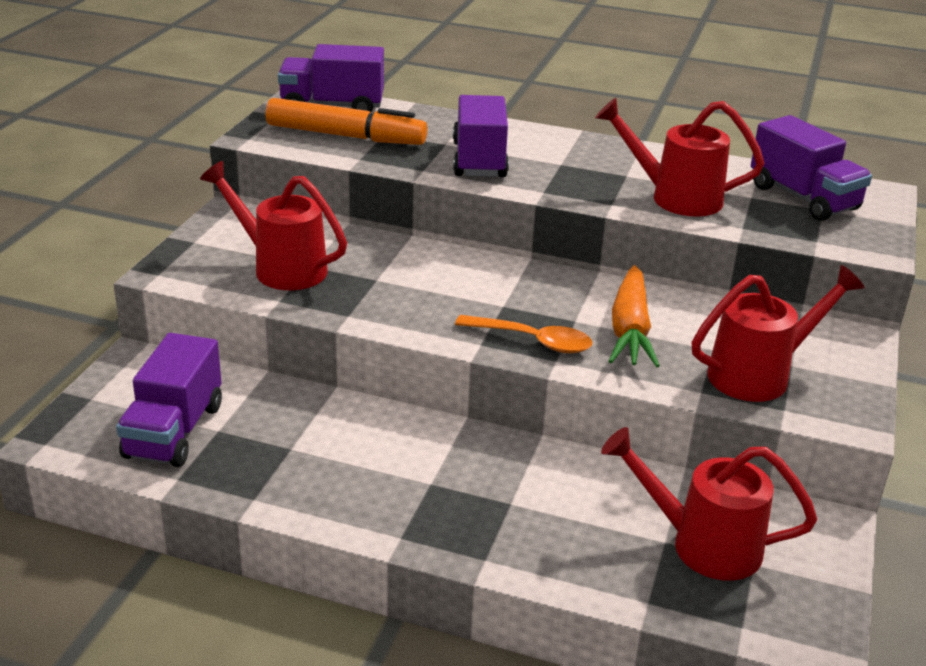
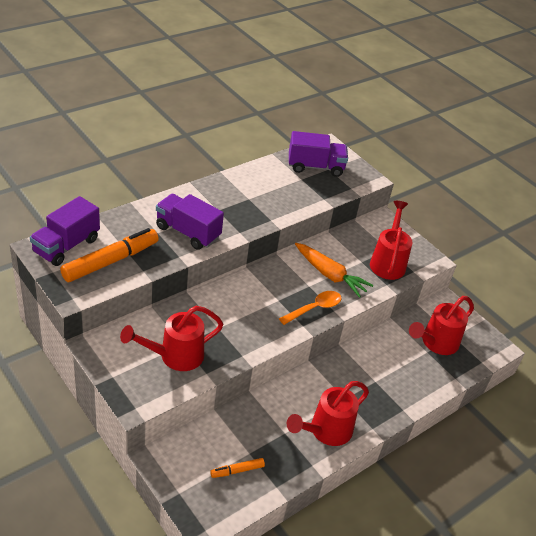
camera: 60 degrees left, 10 degrees up
purple truck [116,333,222,467] -> orange marker [210,458,265,478]
red watering can [595,98,764,216] -> red watering can moved to [287,381,369,446]

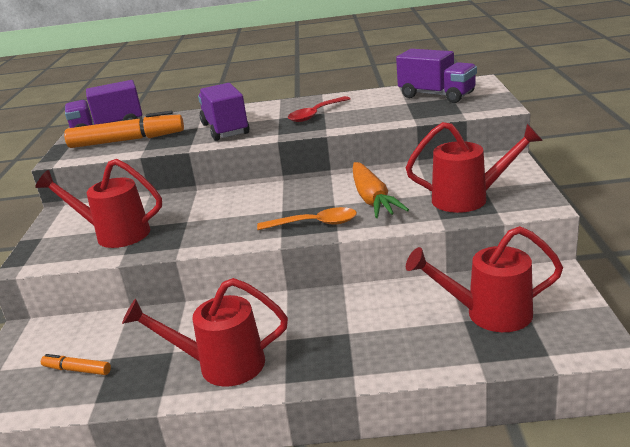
camera: 45 degrees right, 15 degrees down
red watering can [370,201,412,280] -> red watering can turned 45 degrees clockwise [406,122,543,213]
none -> red spoon [288,96,351,122]

